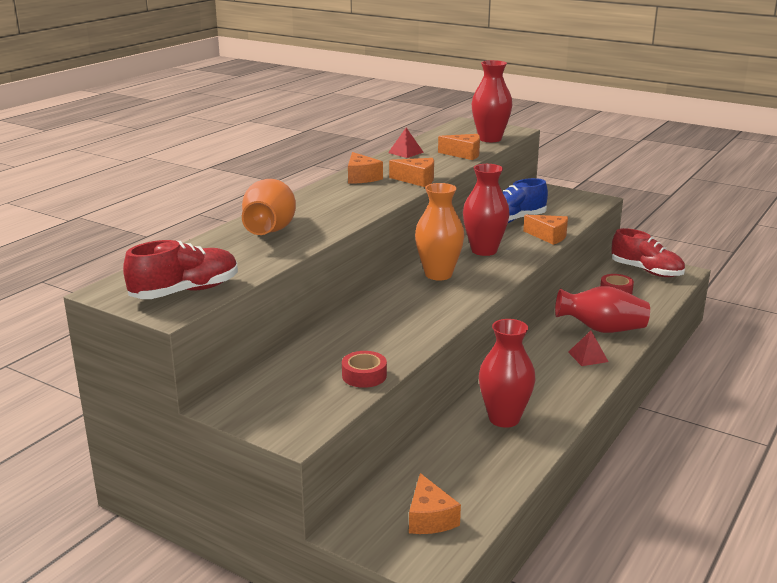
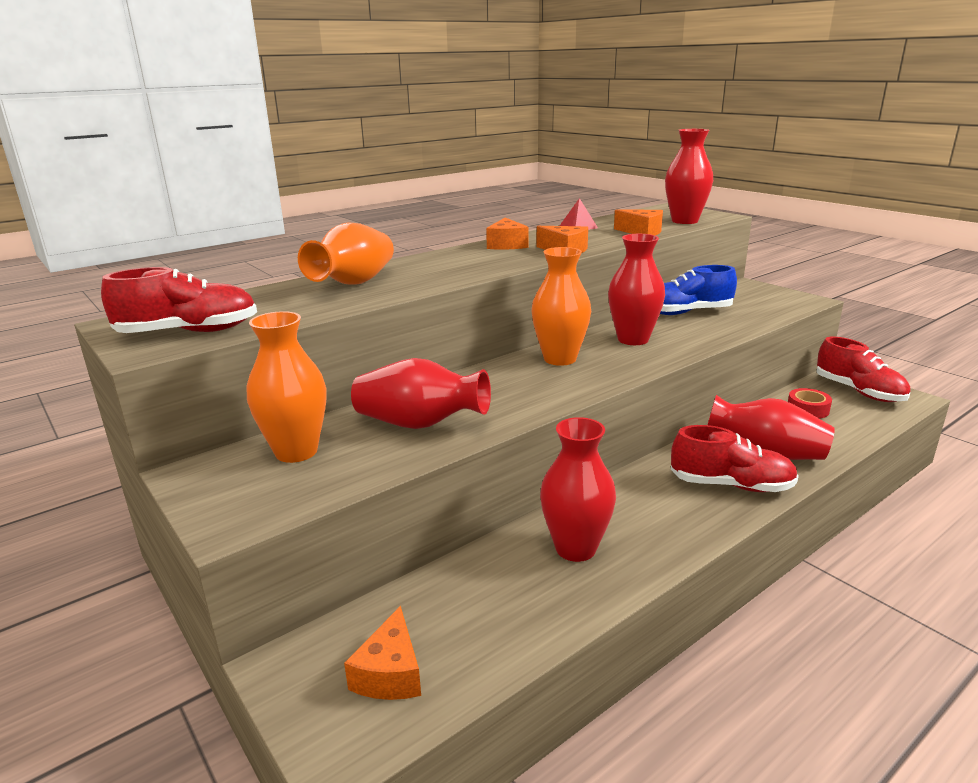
camera: 20 degrees right, 0 degrees up
red tape [342,351,387,388] -> none
orange cheese [523,215,568,245] -> none
red pyramid [568,331,609,366] -> red shoe [671,425,799,492]
none -> orange vase [247,311,327,463]
none -> red vase [351,358,491,429]

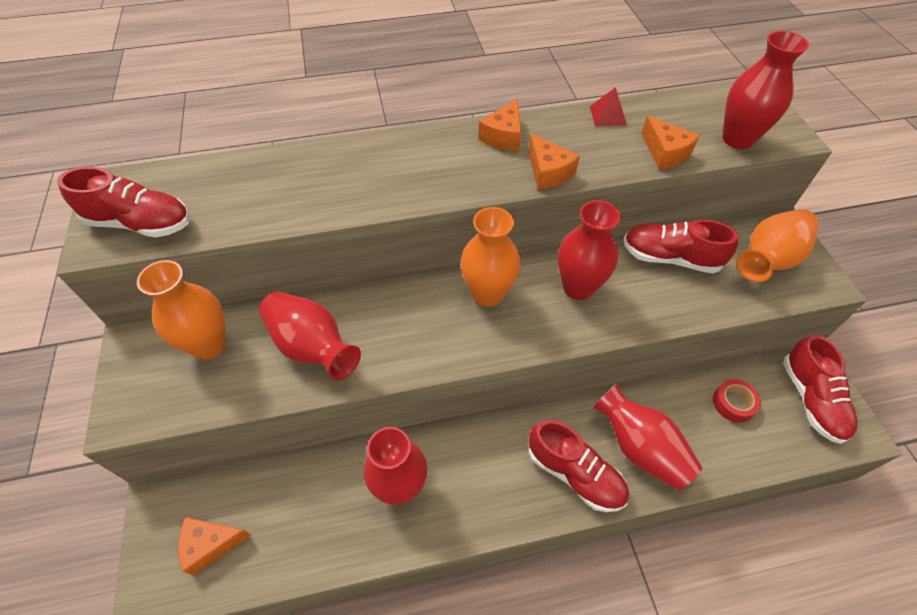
camera: 25 degrees right, 30 degrees up
orange vase [298,222,394,285] -> orange vase moved to [737,209,819,282]
orange cheese [344,606,421,700] -> orange cheese turned 45 degrees clockwise [178,517,252,576]
blue shoe [660,265,737,315] -> red shoe [623,219,739,273]

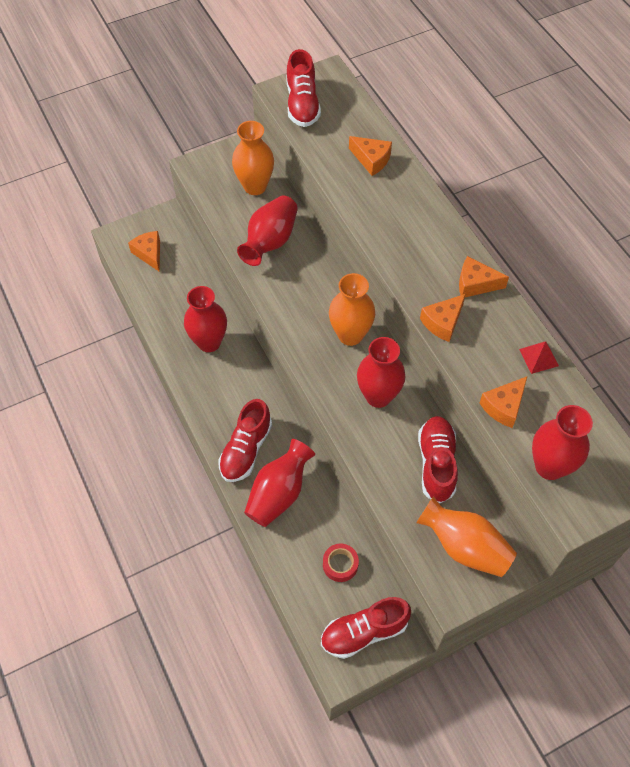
camera: 75 degrees right, 5 degrees up
none -> orange cheese [349,136,392,176]

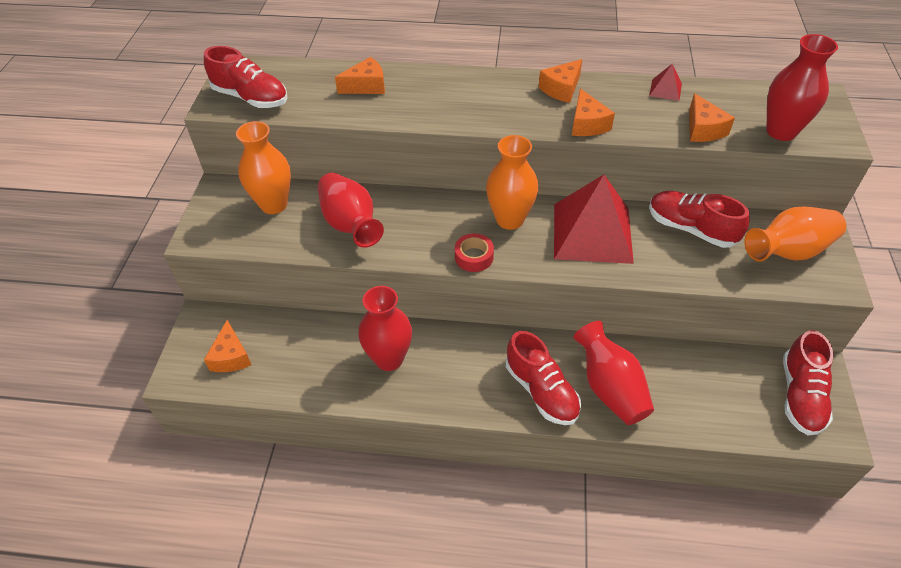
camera: 55 degrees left, 10 degrees down
orange cheese [128,231,160,271] -> orange cheese turned 105 degrees counterclockwise [204,320,251,372]
red tape [323,544,359,582] -> red tape moved to [455,233,494,272]
red vase [357,337,405,408] -> red pyramid [554,175,634,264]

